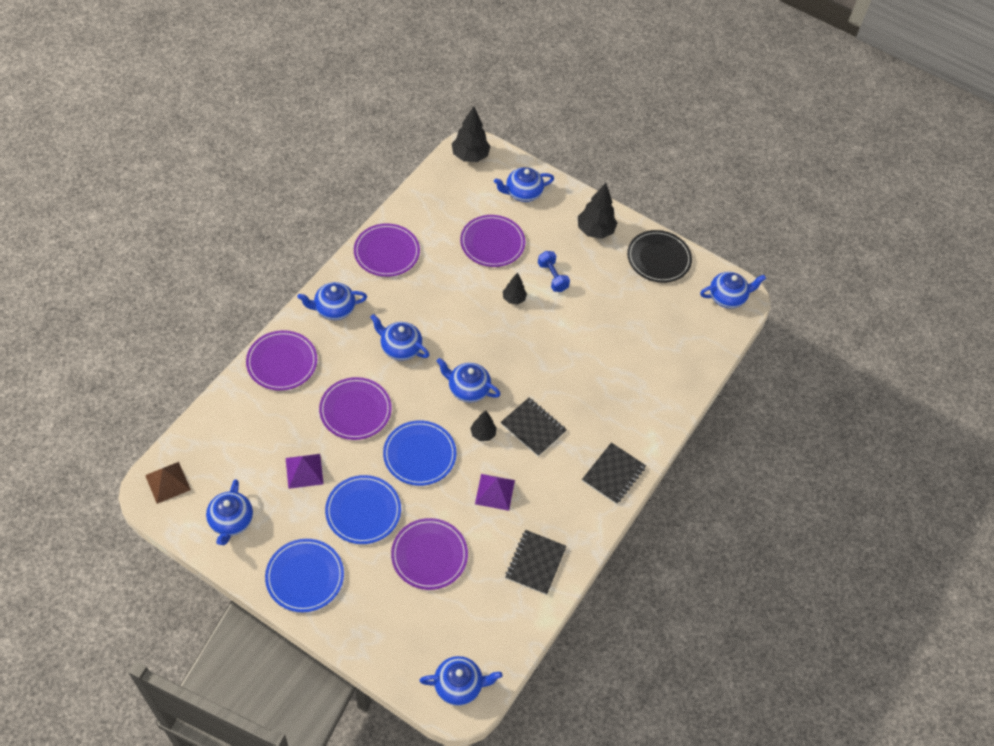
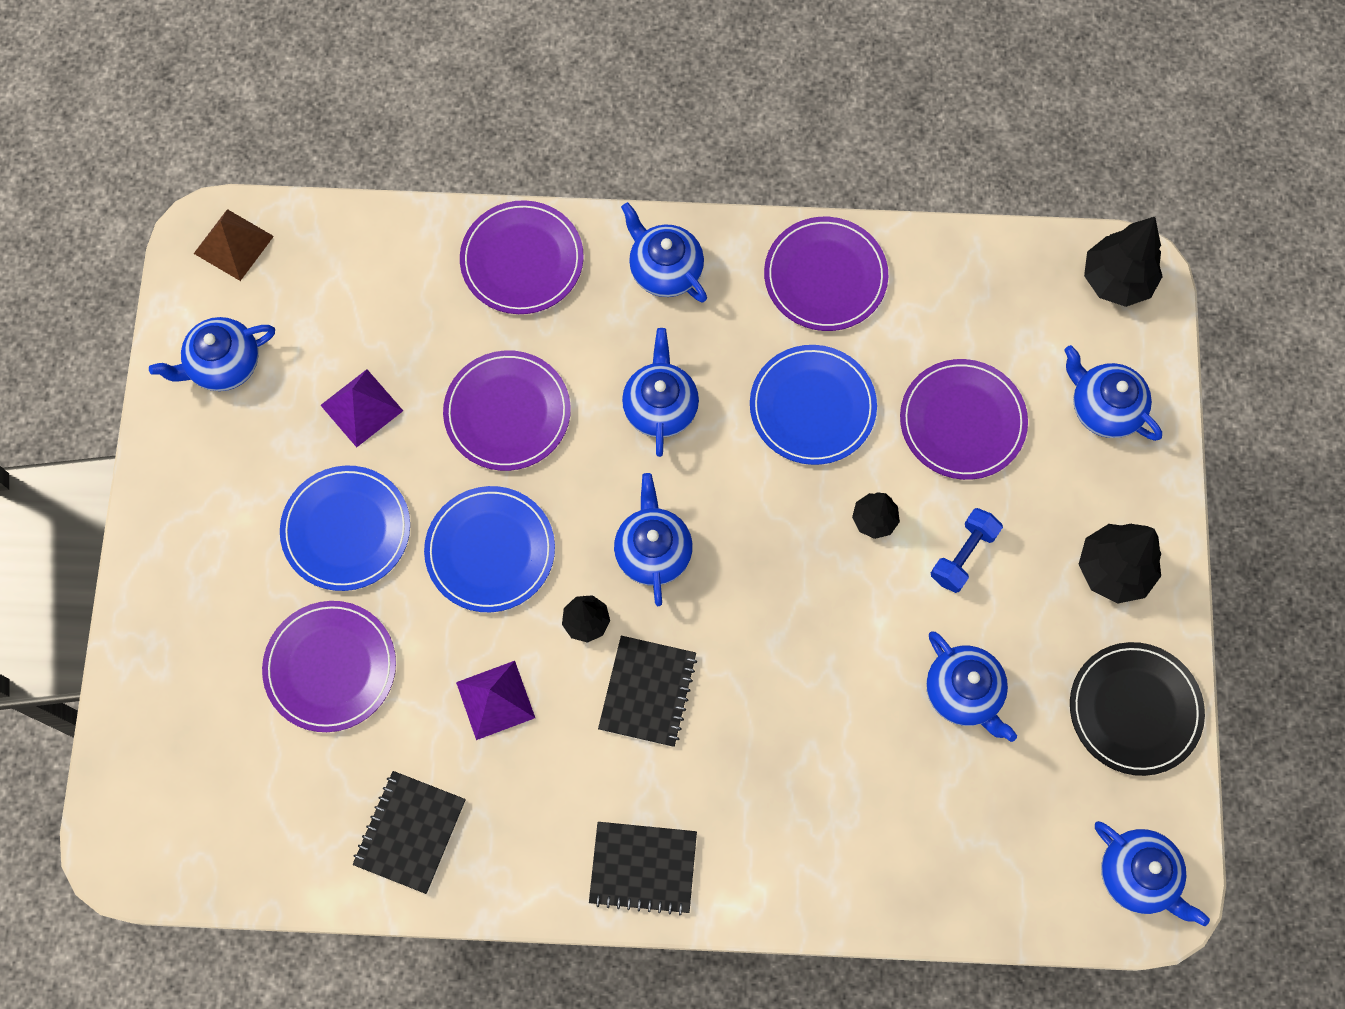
camera: 65 degrees right, 15 degrees up
blue plate [265,539,344,612] -> blue plate moved to [750,345,877,465]
blue teapot [419,656,502,706] -> blue teapot moved to [926,632,1017,742]
black notebook [506,530,567,595] -> black notebook turned 60 degrees counterclockwise [353,771,466,894]

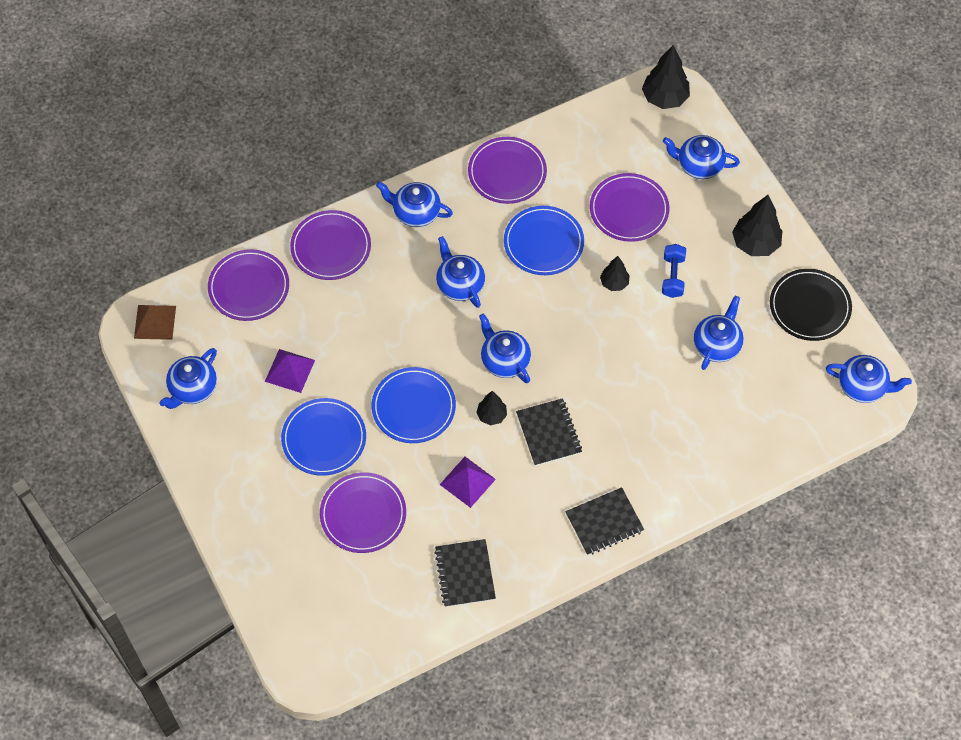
camera: 30 degrees left, 10 degrees down
purple plate [443,351,571,471] -> purple plate moved to [208,249,289,321]
blue teapot [926,632,1017,742] -> blue teapot turned 90 degrees counterclockwise [694,296,744,370]

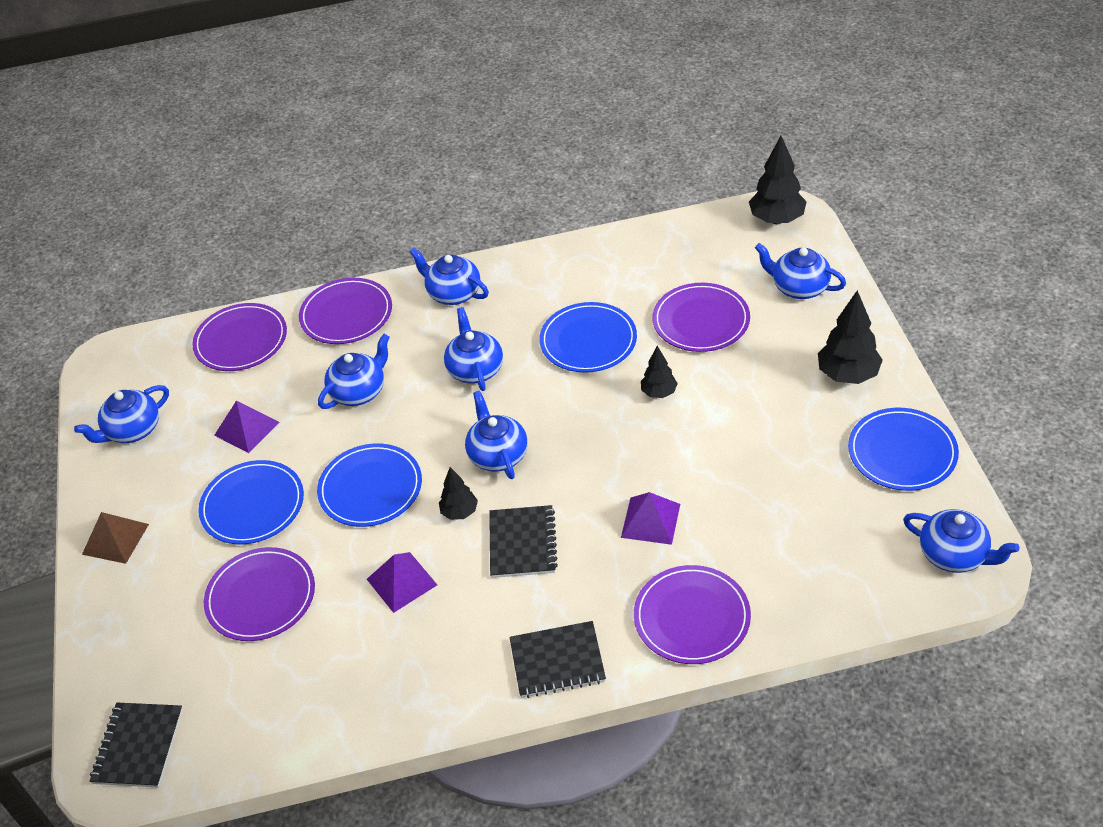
camera: 20 degrees right, 15 degrees down
brown pyramid [134,305,176,340] -> brown pyramid moved to [82,512,149,564]
black notebook [434,539,496,607] -> black notebook moved to [89,703,183,788]
purple plate [468,137,547,204] -> purple plate moved to [634,565,751,664]
blue dumbbell [662,244,686,298] -> none
blue teapot [694,296,744,370] -> blue teapot moved to [318,334,390,409]
black plate [770,269,852,341] -> blue plate [848,408,959,491]
none -> purple pyramid [621,492,680,545]

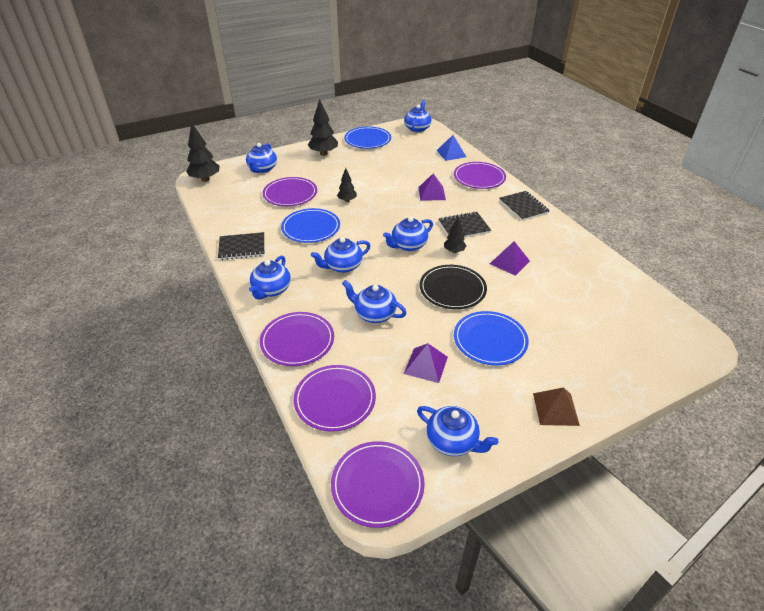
camera: 110 degrees left, 5 degrees down
black notebook [89,703,183,788] -> black notebook moved to [218,232,264,260]
purple plate [204,547,315,641] -> purple plate moved to [331,441,425,528]
blue plate [317,443,422,527] -> black plate [420,265,487,309]
none -> blue pyramid [436,135,466,161]

